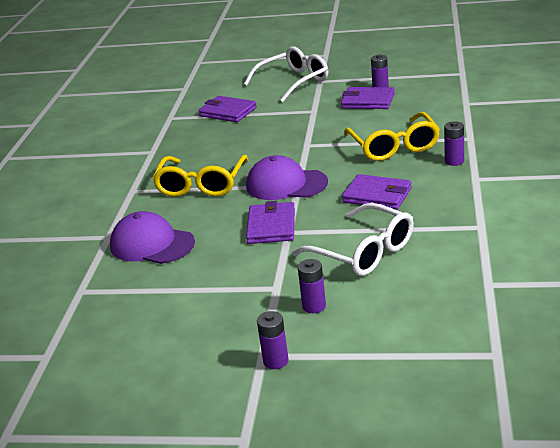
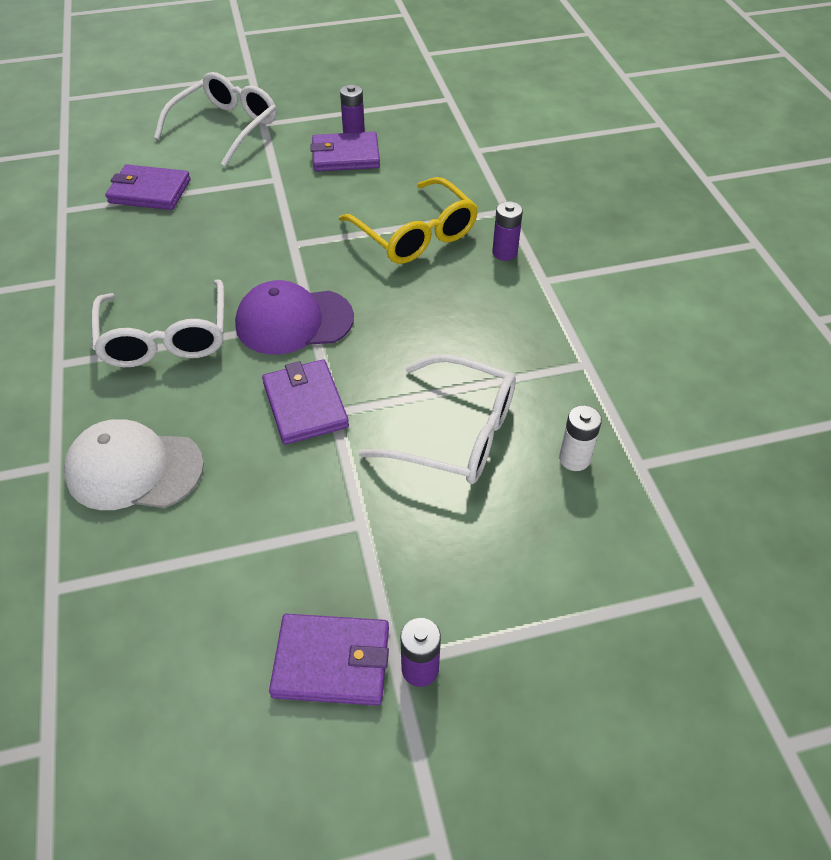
camera: 25 degrees left, 20 degrees up
purple cap [110,211,195,264] -> white cap [64,419,204,510]
yellow glasses [152,155,249,197] -> white glasses [91,280,224,367]
purple battery [298,259,326,313] -> none
purple wallet [342,174,412,210] -> purple wallet moved to [269,614,389,706]
none -> white battery [559,405,602,471]

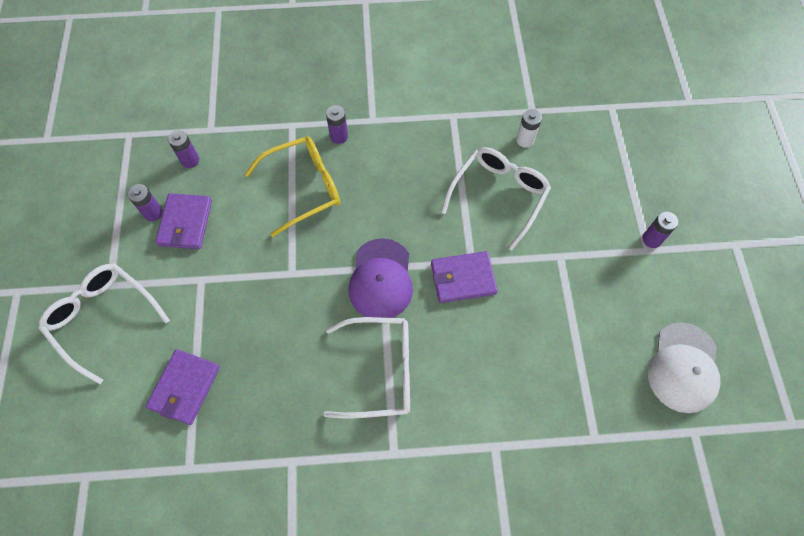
camera: 80 degrees left, 15 degrees up
white cap [64,419,204,510] -> white cap moved to [648,322,720,413]
purple wallet [269,614,389,706] -> none
none -> purple battery [168,130,199,168]

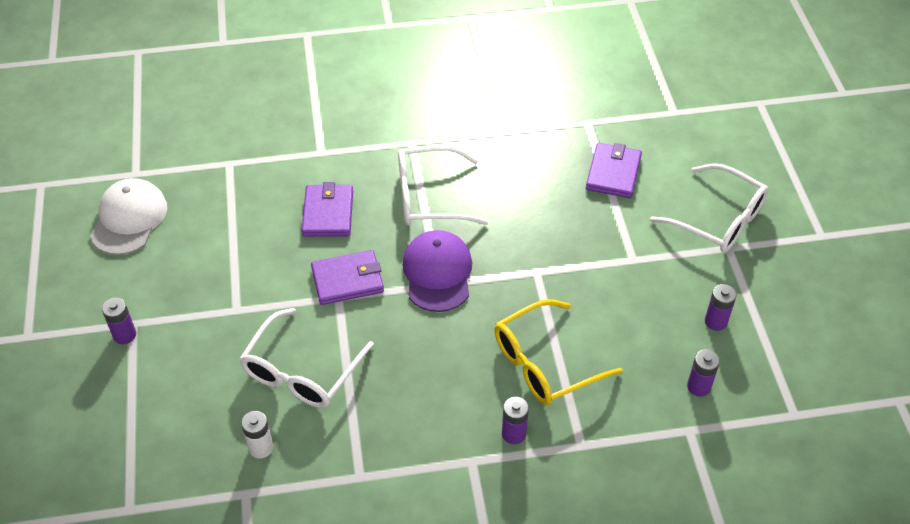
camera: 175 degrees right, 15 degrees down
purple wallet [155,193,212,249] -> purple wallet moved to [302,182,353,237]

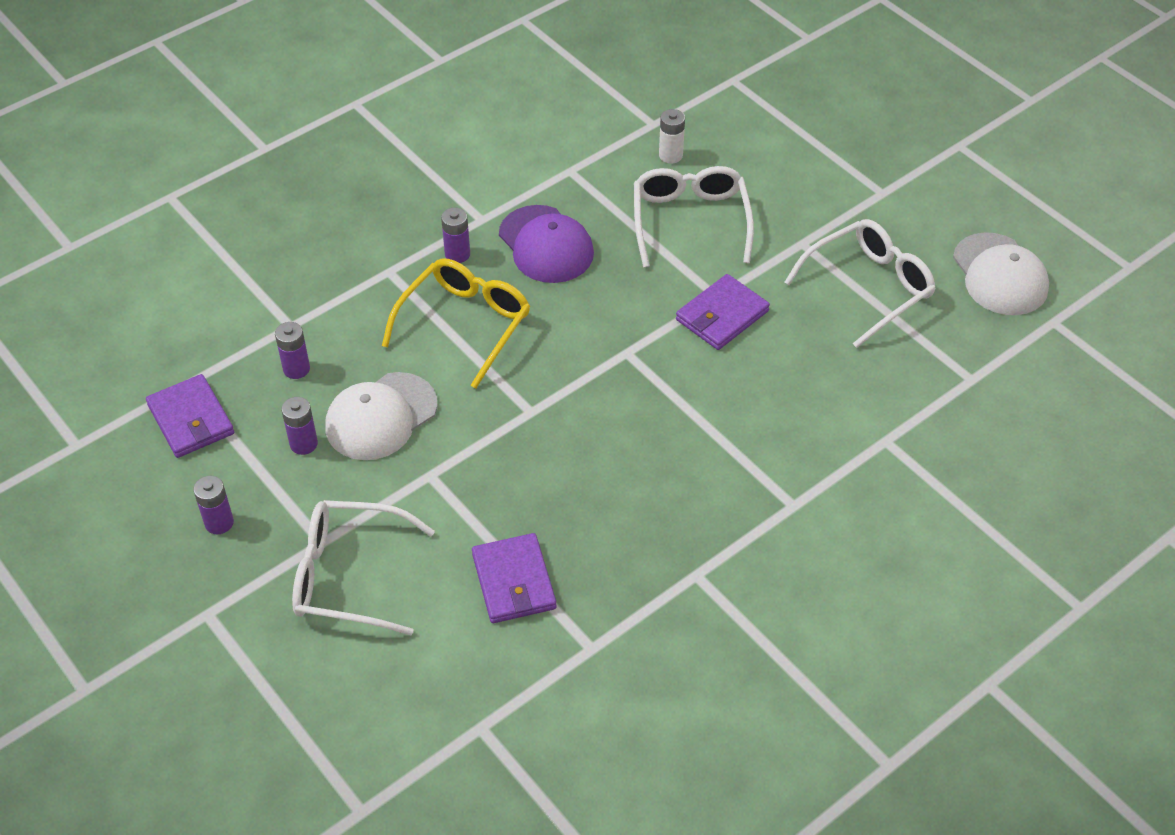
camera: 150 degrees right, 0 degrees up
purple battery [102,298,136,344] -> purple battery moved to [193,476,234,534]
purple wallet [302,182,353,237] -> purple wallet moved to [146,374,234,458]
white glasses [398,145,489,225] -> white glasses moved to [784,219,936,348]
purple cap [403,230,472,312] -> purple cap moved to [499,205,594,283]
none -> white cap [326,372,437,460]

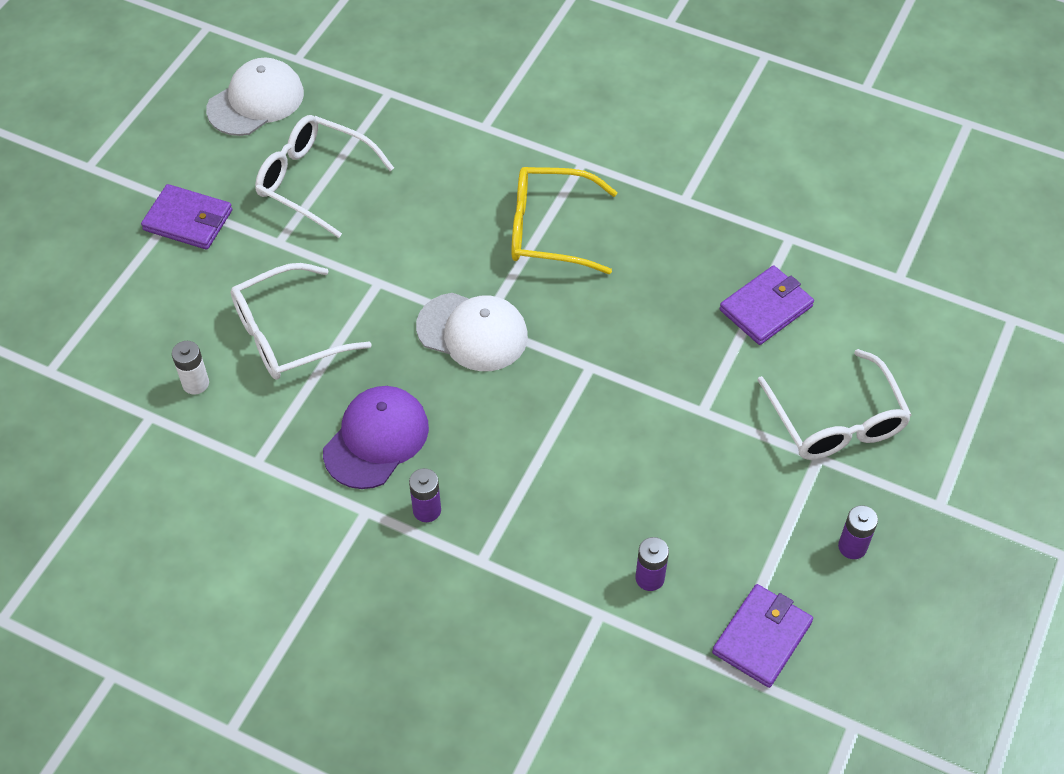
camera: 115 degrees left, 5 degrees up
purple battery [281,397,318,455] -> none
white cap [326,372,437,460] -> white cap moved to [416,293,528,371]
yellow glasses [382,258,530,389] -> yellow glasses moved to [511,167,617,274]
purple wallet [676,274,770,350] -> purple wallet moved to [141,184,232,250]

